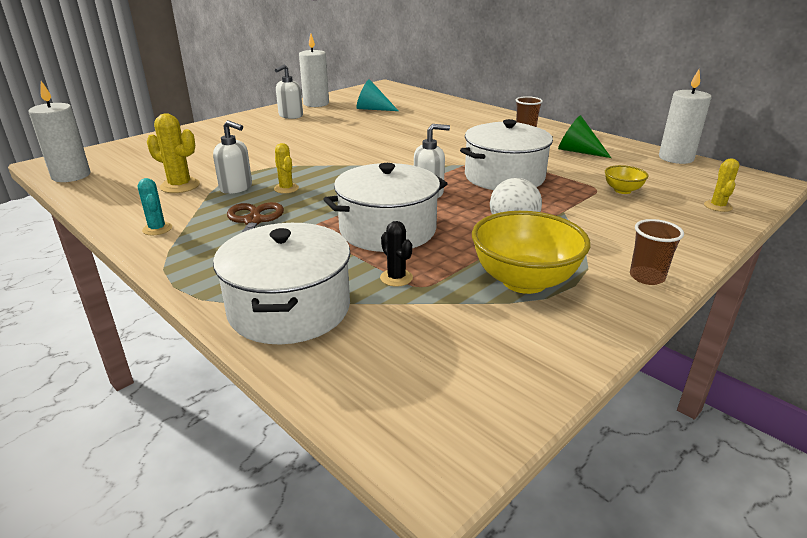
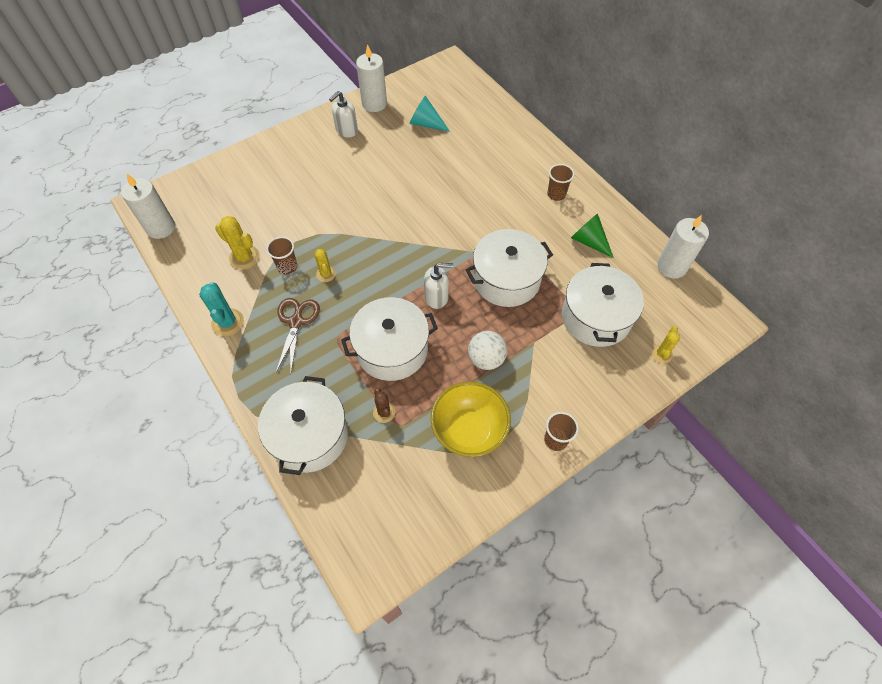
camera: 10 degrees right, 30 degrees up
turquoise cactus [138,178,172,235] -> turquoise cactus [199,282,244,336], size x1.57
white soap dispenser [213,120,252,194] -> brown cup [266,237,298,275]
black cactus [380,221,413,287] -> brown cactus [373,388,395,423]
yellow bowl [605,165,649,194] -> white pot [562,263,644,347]

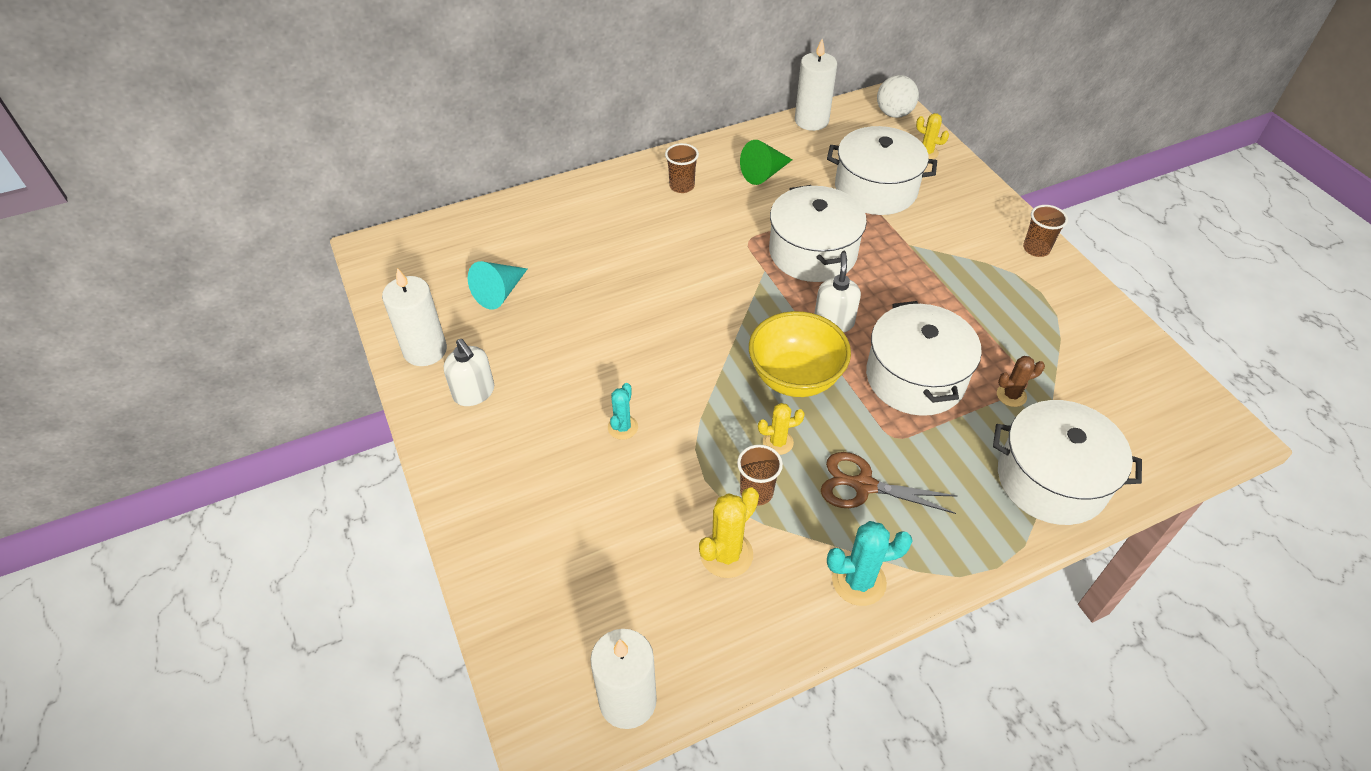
camera: 80 degrees left, 10 degrees down
yellow bowl [430,381,511,457] -> yellow bowl moved to [749,311,851,397]
white ball [468,331,507,370] -> white ball moved to [877,75,919,118]
none -> turquoise cactus [608,383,638,440]

